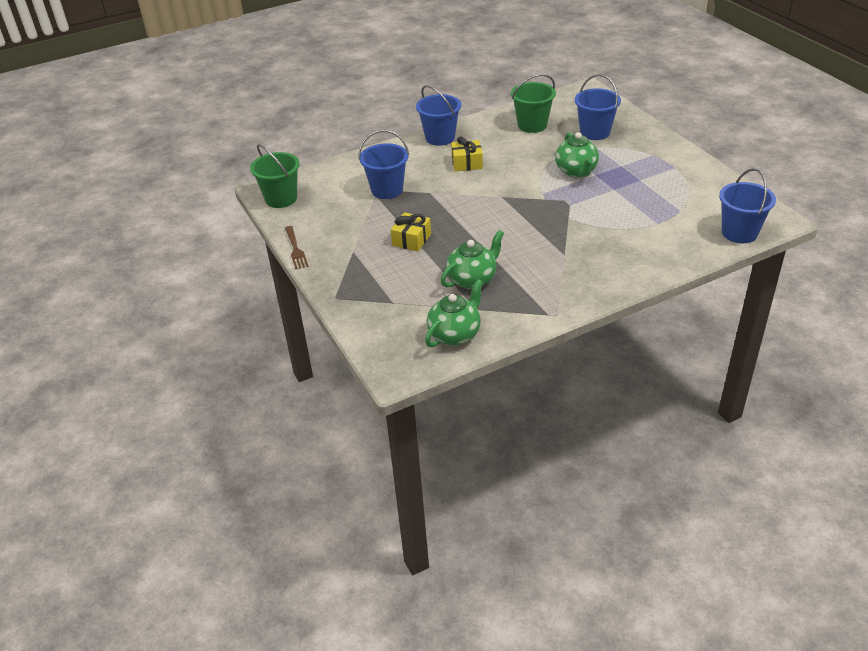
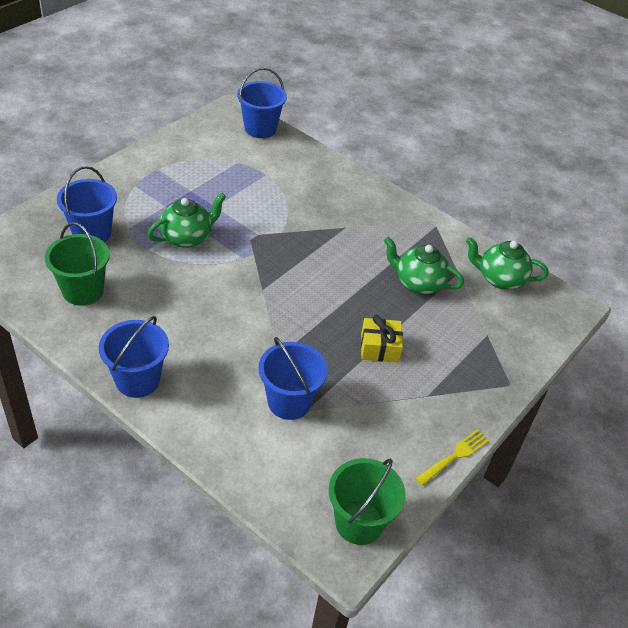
camera: 120 degrees left, 5 degrees up
brown fork [285,226,309,269] -> yellow fork [415,429,489,486]
yellow gift [451,137,483,171] -> none

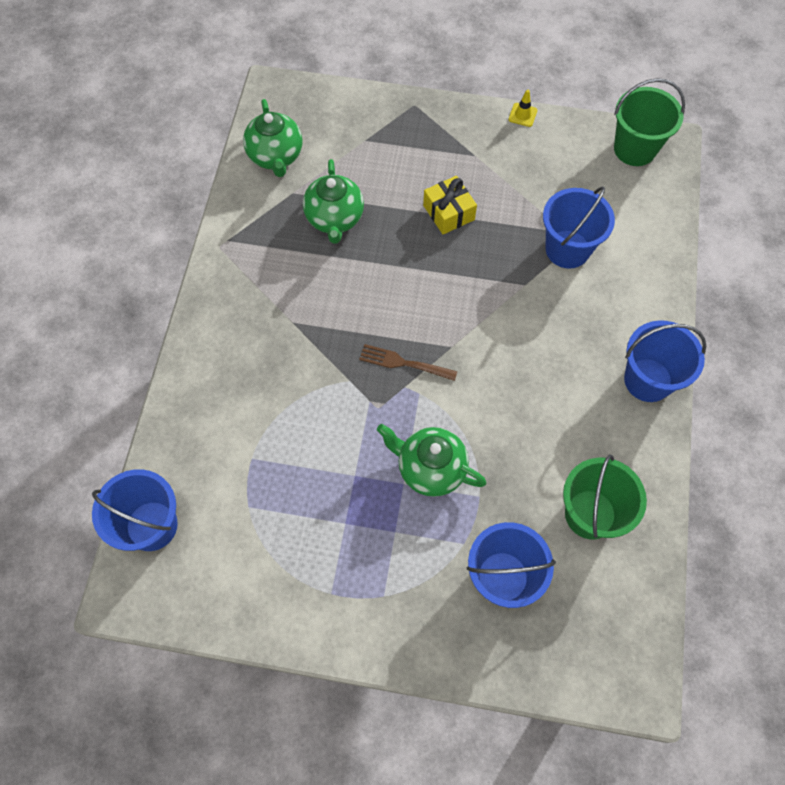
camera: 115 degrees left, 20 degrees up
yellow fork [415,429,489,486] -> yellow traffic cone [509,90,537,127]
none -> brown fork [359,344,457,381]

